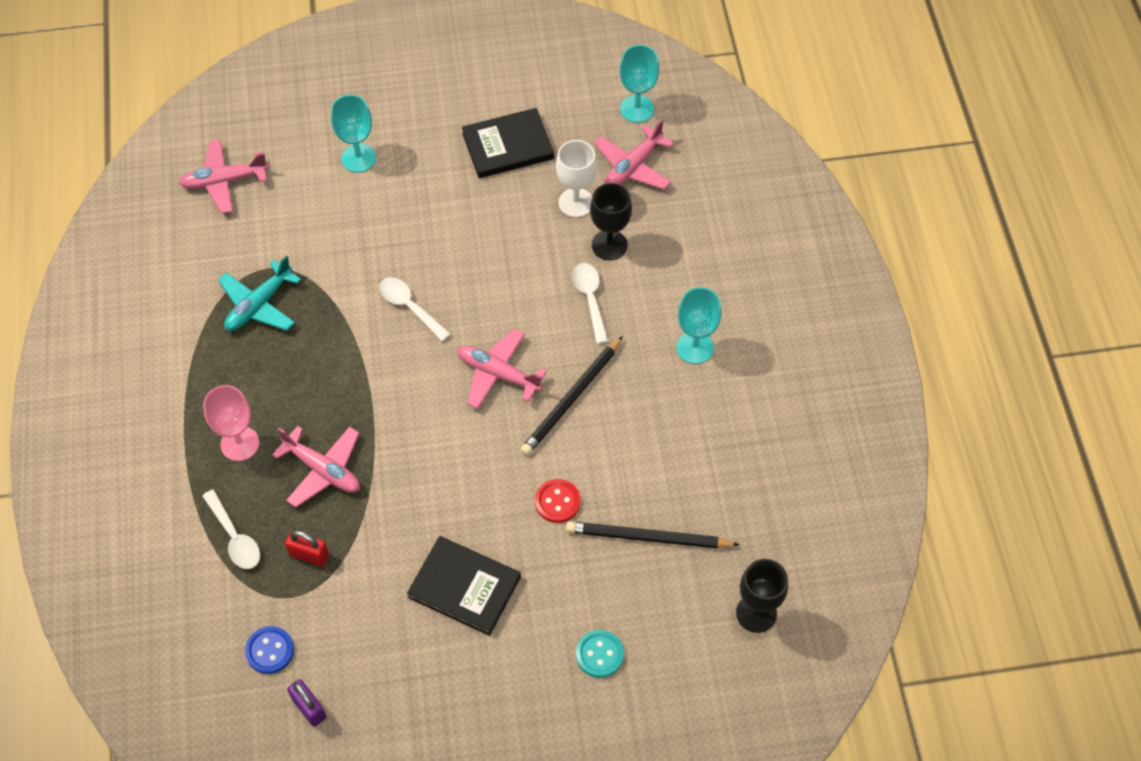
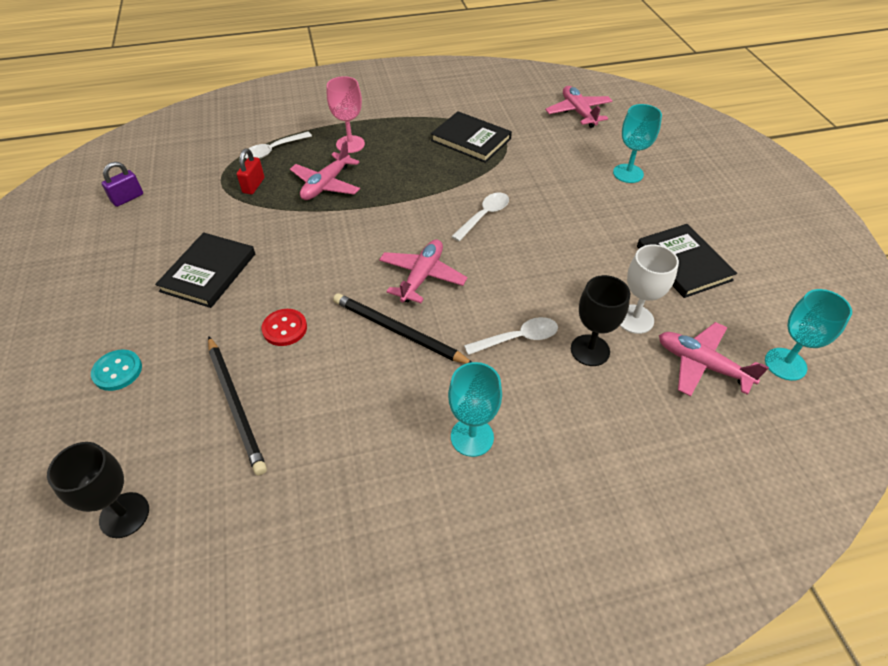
camera: 85 degrees right, 10 degrees down
turquoise plane [218,255,301,331] -> black book [431,111,512,163]
blue button [245,626,294,674] -> none
black pencil [566,521,739,548] -> black pencil turned 150 degrees clockwise [208,336,267,475]

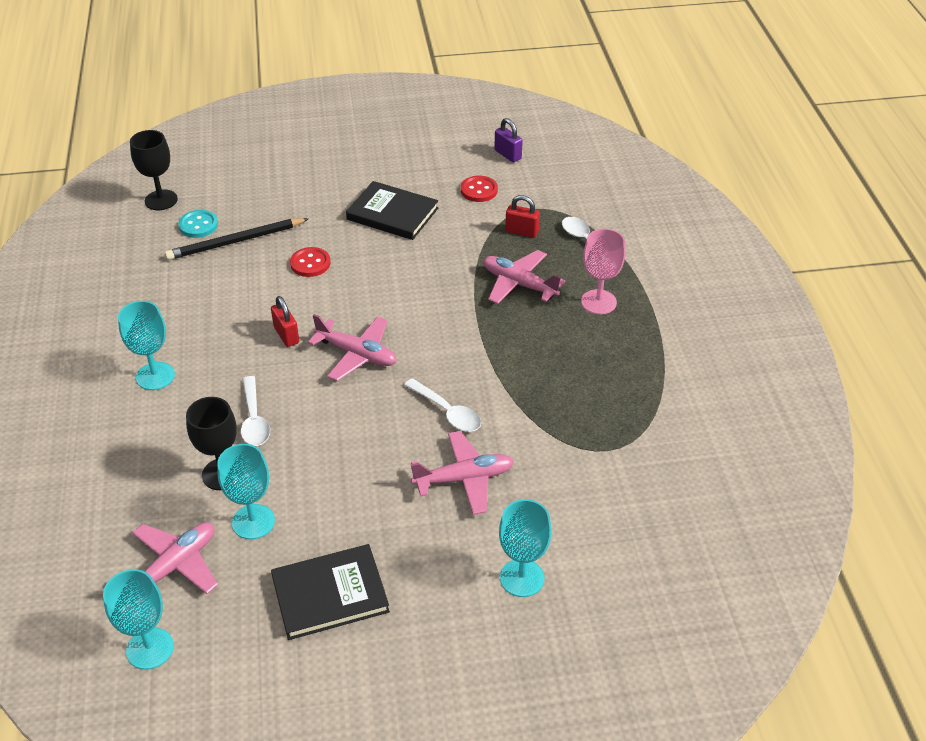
camera: 95 degrees right, 5 degrees down
turquoise button [91,349,142,391] -> turquoise button moved to [178,210,218,238]
black pencil [333,293,471,364] -> red padlock [271,296,299,347]
black book [431,111,512,163] -> none
pink plane [545,86,613,128] -> pink plane moved to [411,431,514,515]
white goblet [620,245,679,334] -> turquoise goblet [217,444,275,539]
none -> red button [461,176,498,202]

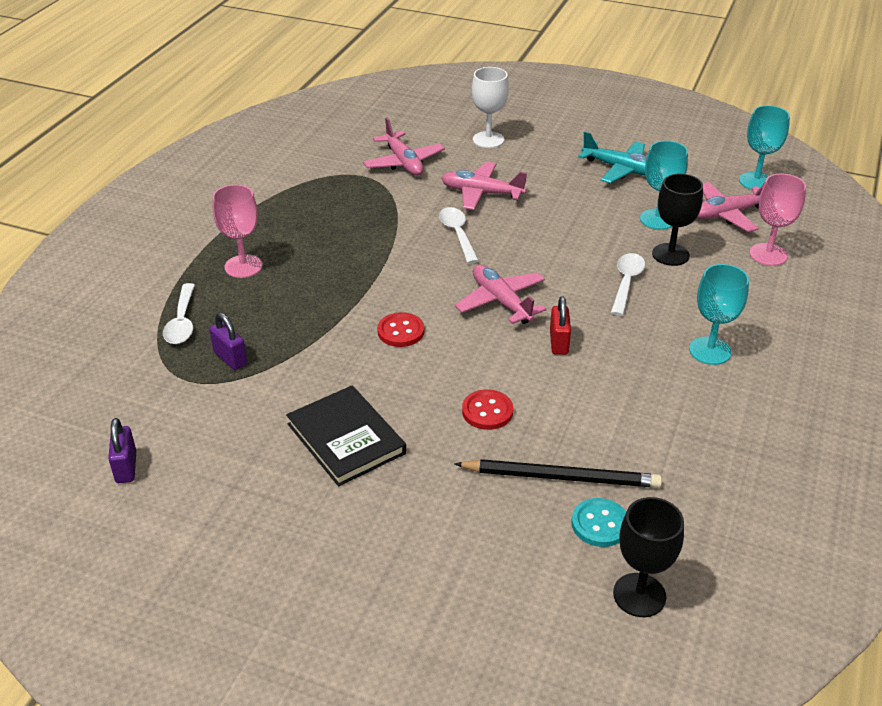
camera: 150 degrees left, 5 degrees down
black book [271,544,390,640] -> turquoise plane [578,132,647,183]
red button [461,176,498,202] -> red button moved to [377,312,425,347]
pink plane [483,250,565,304] -> pink plane moved to [363,117,445,176]
turquoise goblet [499,499,552,597] -> white goblet [472,67,509,148]
red padlock [505,195,540,238] -> purple padlock [209,312,247,370]
none -> pink goblet [749,174,806,266]

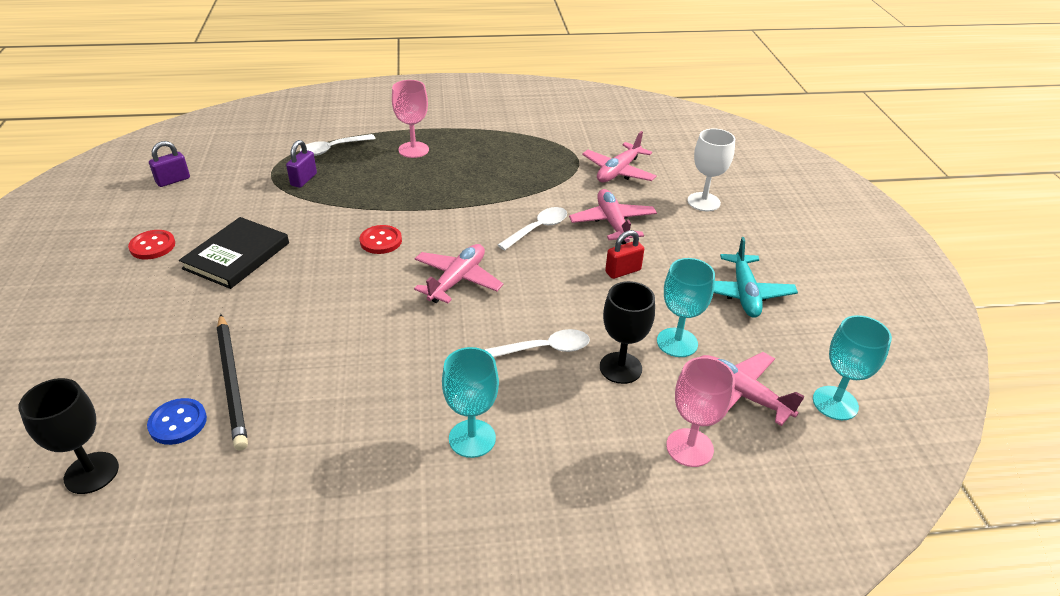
camera: 60 degrees right, 0 degrees up
red button [462,389,513,430] -> red button moved to [128,230,175,259]
red padlock [550,296,571,355] -> red padlock moved to [605,230,644,279]
turquoise button [572,498,626,547] -> blue button [147,398,207,445]

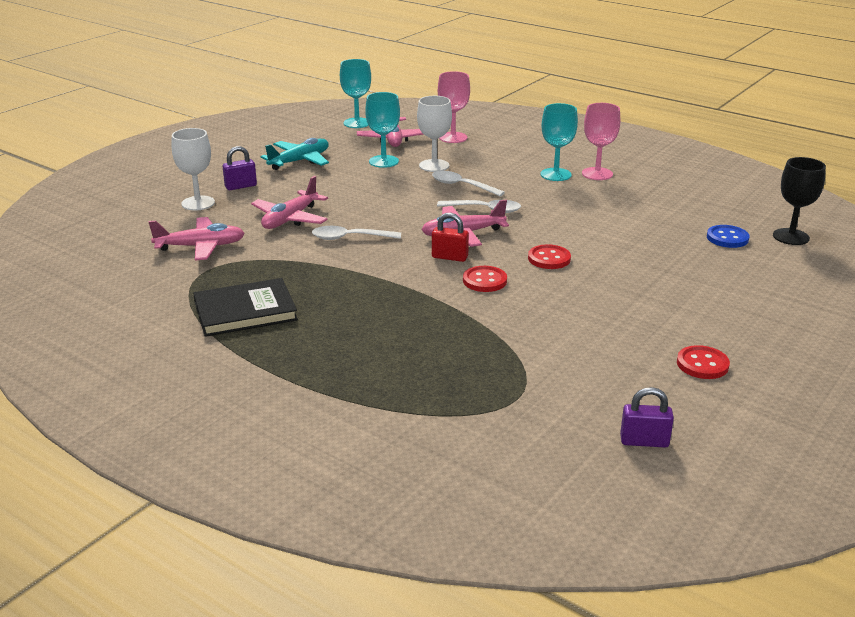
camera: 135 degrees left, 10 degrees down
black book [179,217,289,289] -> black book moved to [193,278,298,337]
black pencil [217,314,248,451] -> none
purple padlock [286,140,317,188] -> purple padlock moved to [223,146,257,190]
white spoon [300,134,376,156] -> white spoon moved to [437,200,521,213]
pink goblet [392,80,429,158] -> pink goblet moved to [582,103,620,180]
black goblet [600,281,655,384] -> white goblet [417,96,452,172]
red padlock [605,230,644,279] -> red padlock moved to [432,213,469,262]
none -> red button [528,244,571,269]

